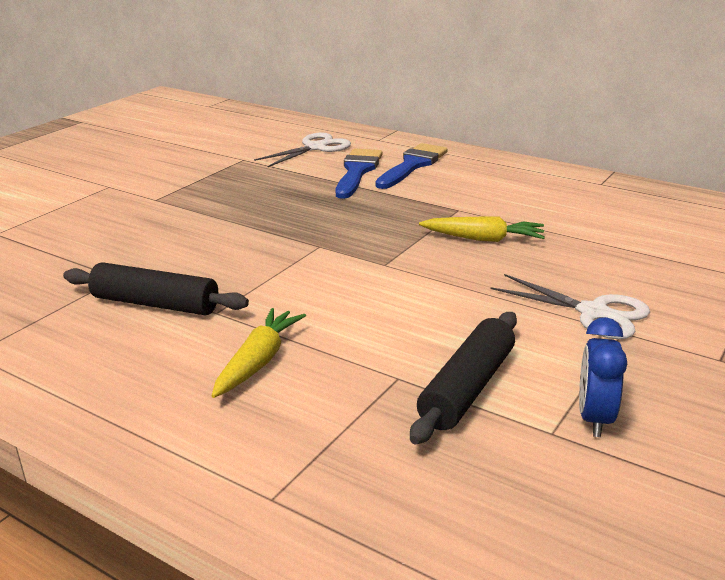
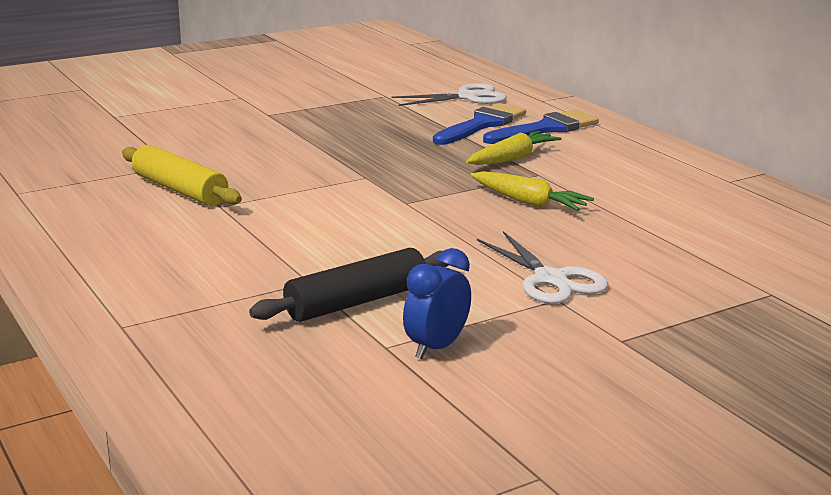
camera: 25 degrees right, 5 degrees down
black rolling pin [63,262,249,315] -> yellow rolling pin [122,145,242,206]
yellow carrot [212,308,306,398] -> yellow carrot moved to [466,131,562,165]

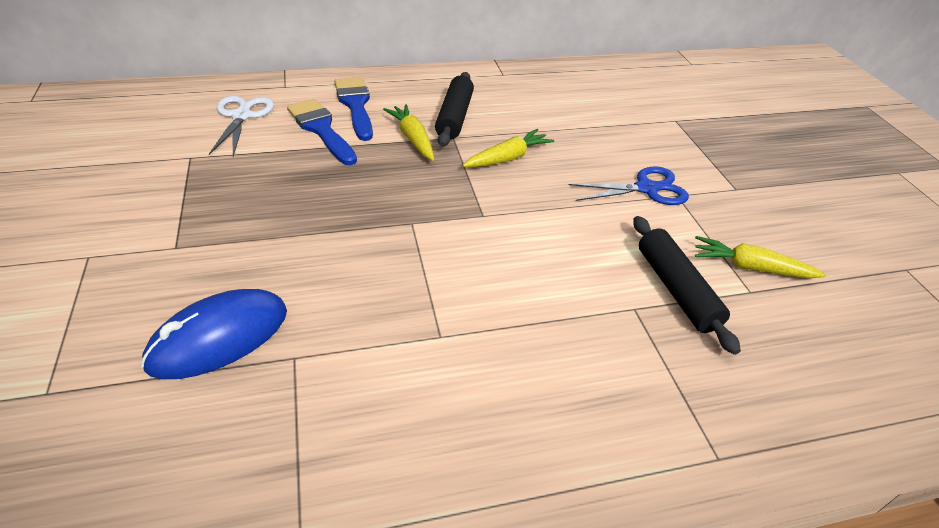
camera: 75 degrees left, 20 degrees up
yellow rolling pin [122,145,242,206] -> none
blue clock [403,248,471,359] -> yellow carrot [695,236,826,279]
white scissors [477,231,608,304] -> blue scissors [569,166,689,205]
none -> blue mouse [141,289,287,379]
none -> black rolling pin [435,72,474,147]

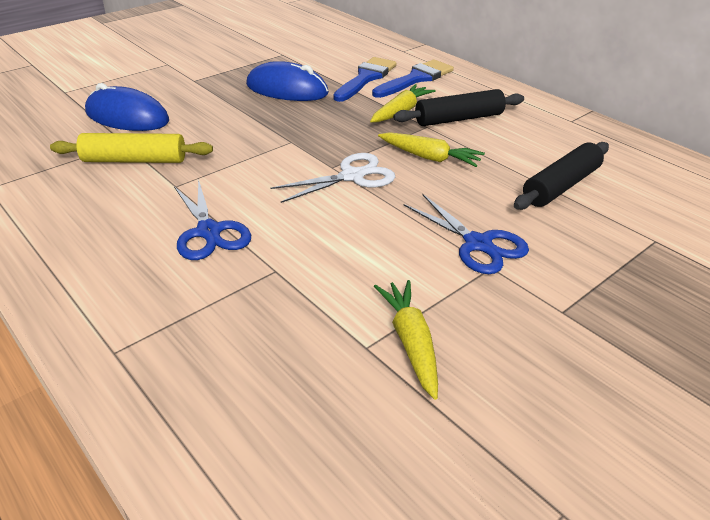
camera: 65 degrees right, 5 degrees down
white scissors [209,96,274,156] -> white scissors moved to [270,153,395,203]
black rolling pin [633,216,741,355] -> black rolling pin moved to [514,142,609,210]
none -> yellow rolling pin [50,133,213,163]
none -> blue scissors [174,179,251,260]
none -> blue mouse [246,61,329,101]

